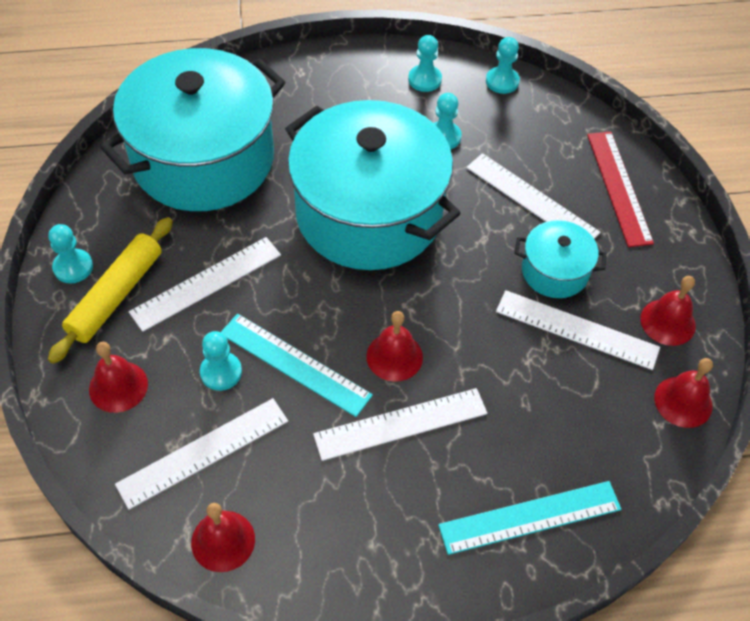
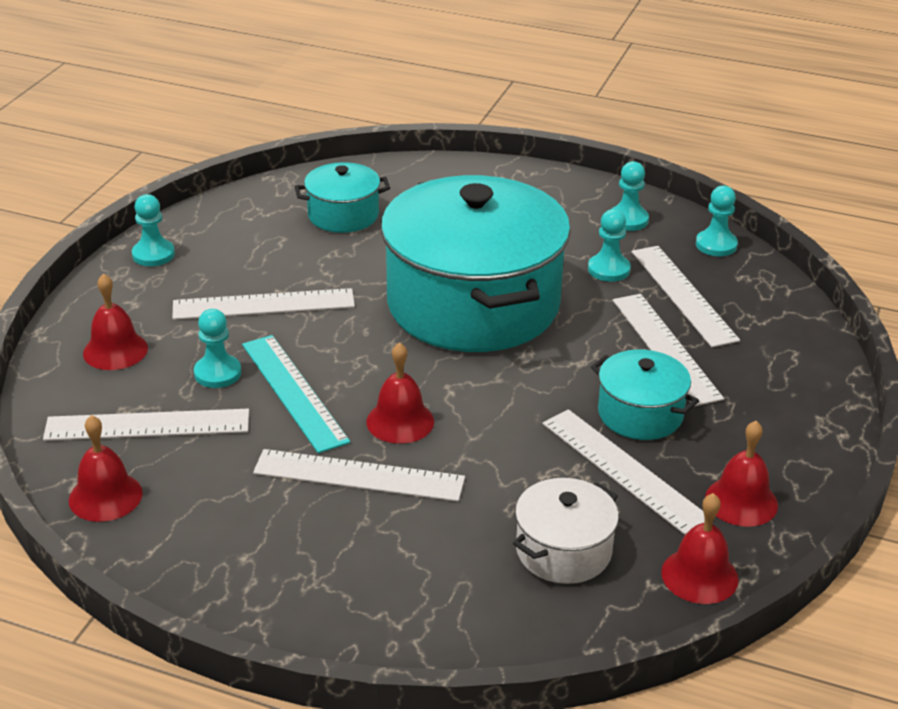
camera: 30 degrees right, 20 degrees down
yellow rolling pin [48,217,173,364] -> none
turquoise pot [100,48,286,211] -> turquoise pot [295,162,390,233], size x0.45
turquoise ruler [438,481,621,555] -> none
red ruler [587,131,654,247] -> none
none -> white pot [513,478,619,584]
none -> white ruler [632,246,740,348]

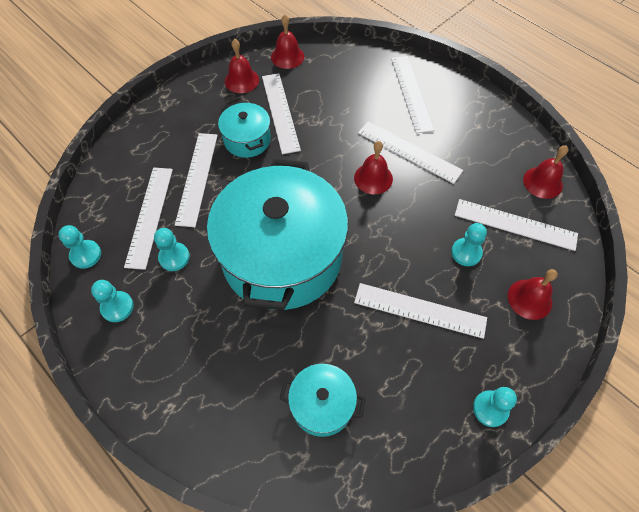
camera: 155 degrees left, 25 degrees up
turquoise ruler [242,335,350,453] -> none
white pot [513,478,619,584] -> none
none -> white ruler [391,56,435,134]

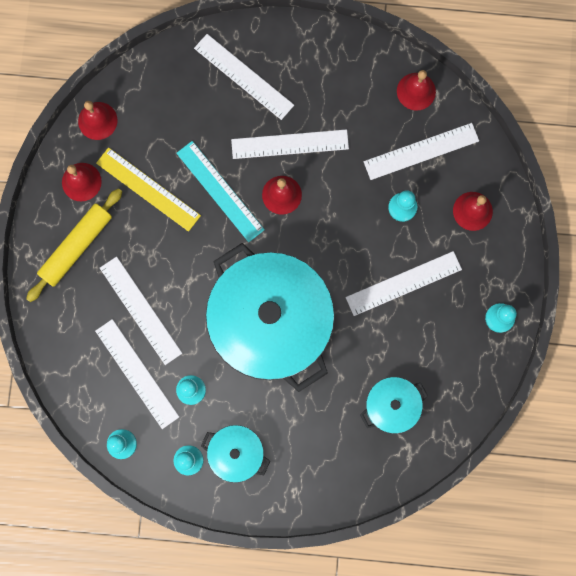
camera: 40 degrees left, 20 degrees up
turquoise pot [218,101,271,158] -> turquoise pot moved to [201,425,270,483]
white ruler [262,73,301,154] -> yellow ruler [96,147,201,232]
none -> yellow rolling pin [26,188,122,302]
none -> turquoise ruler [176,141,265,242]

